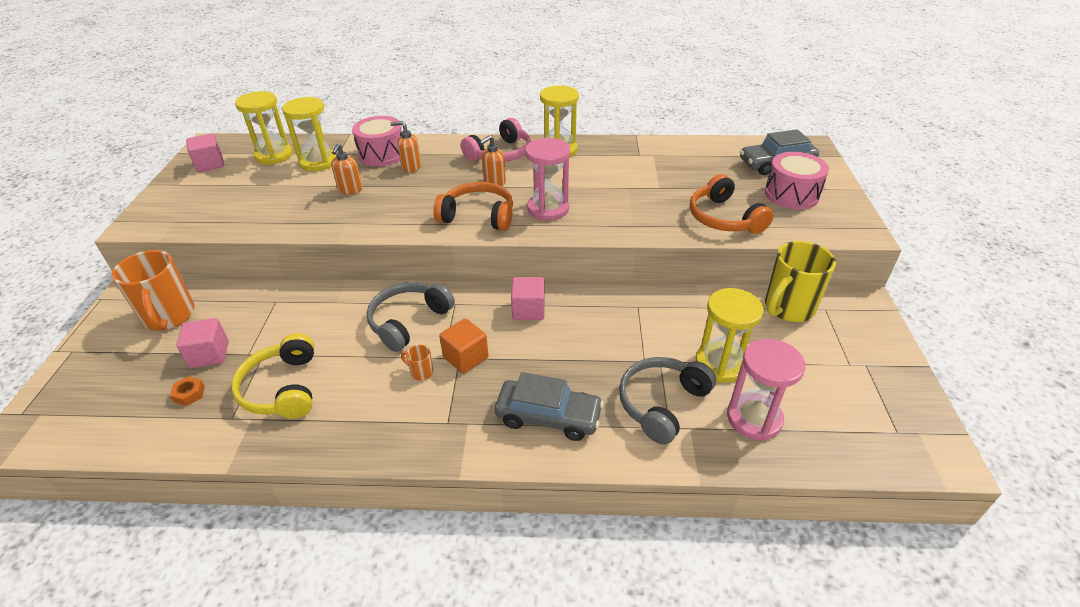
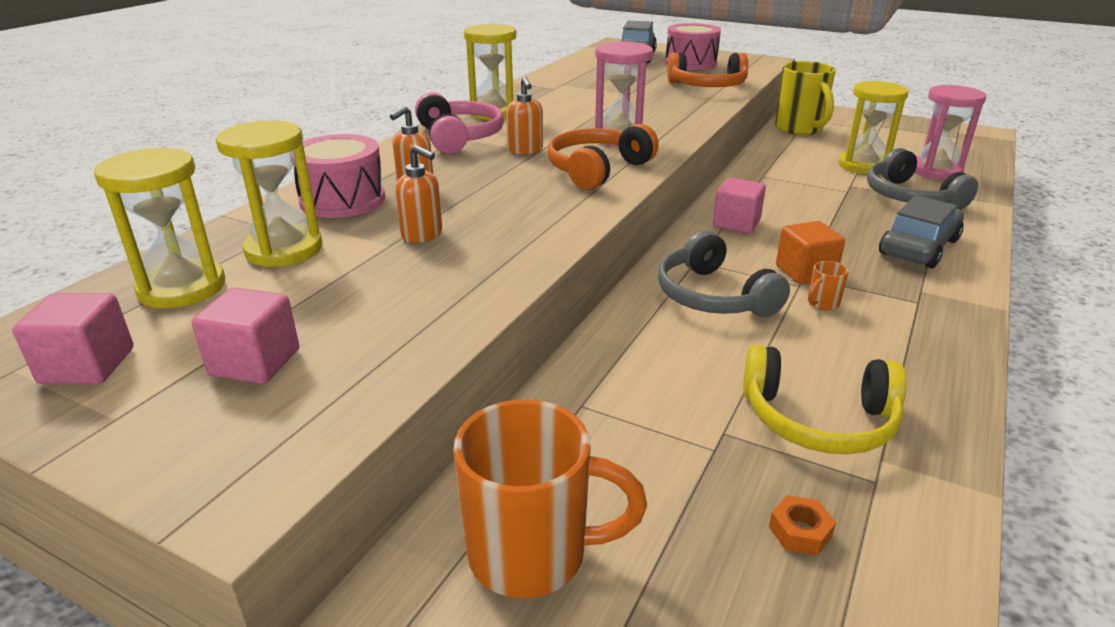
camera: 65 degrees left, 10 degrees down
pink cube [176,318,229,368] -> pink cube moved to [192,287,299,384]

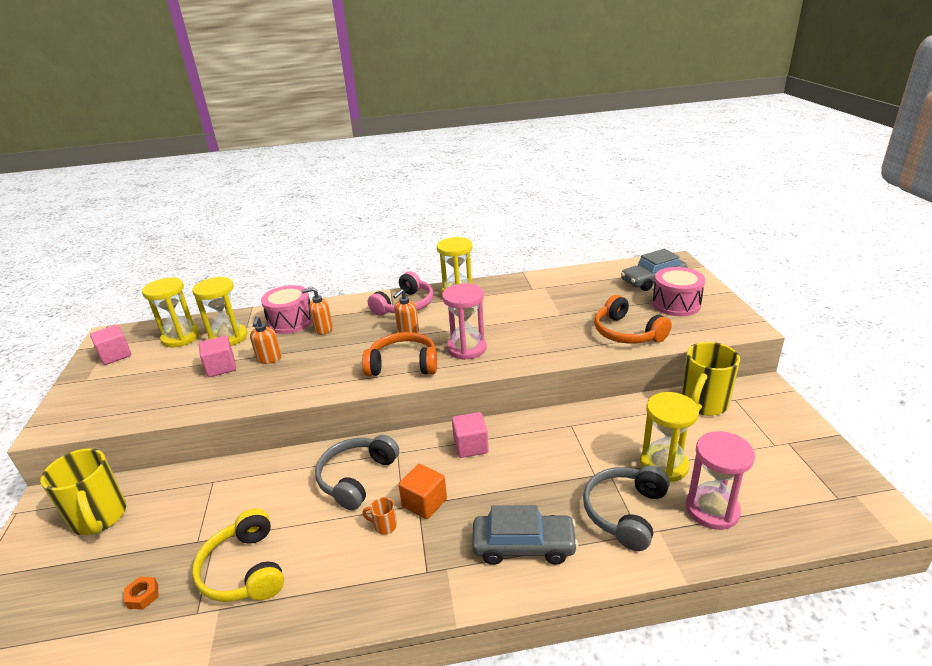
camera: 55 degrees right, 0 degrees up
pink cube [192,287,299,384] -> pink cube moved to [199,336,236,377]
orange mug [453,399,647,598] -> yellow mug [40,448,126,535]

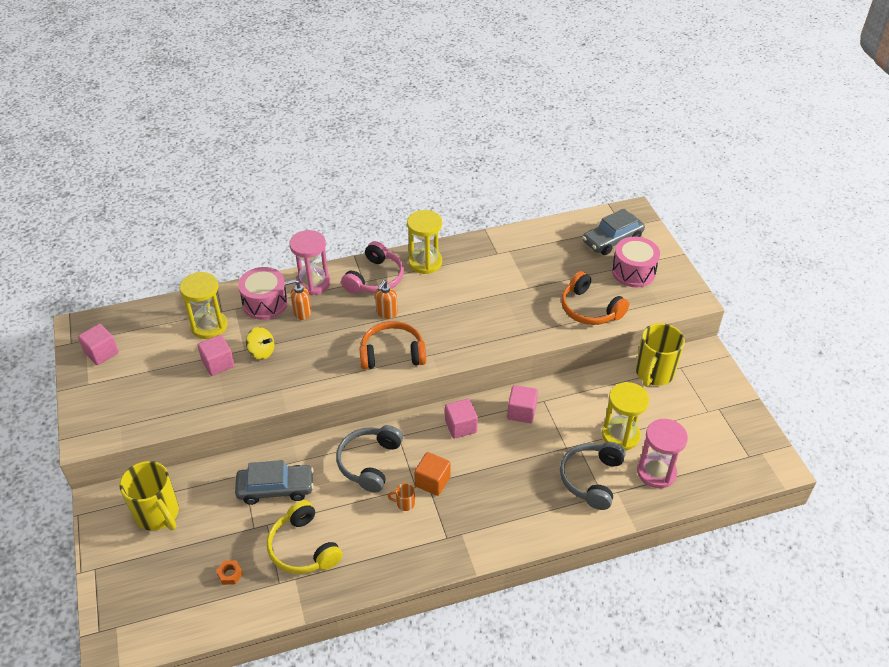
camera: 10 degrees left, 15 degrees up
yellow hourglass [142,278,200,347] -> none
orange soap dispenser [250,316,281,364] -> yellow spinning top [246,327,275,360]
pink hourglass [442,283,486,360] -> pink hourglass moved to [289,230,330,295]
grey car [472,505,578,565] -> grey car moved to [235,460,314,505]
none -> pink cube [507,385,538,423]

